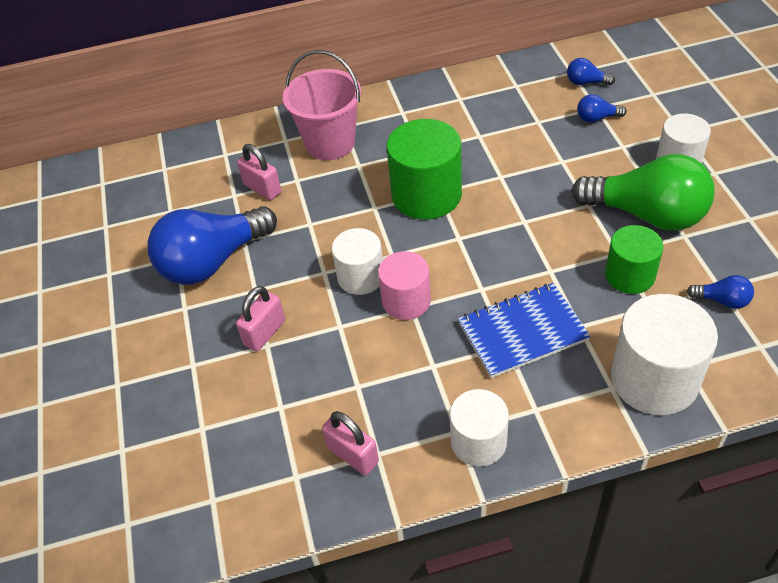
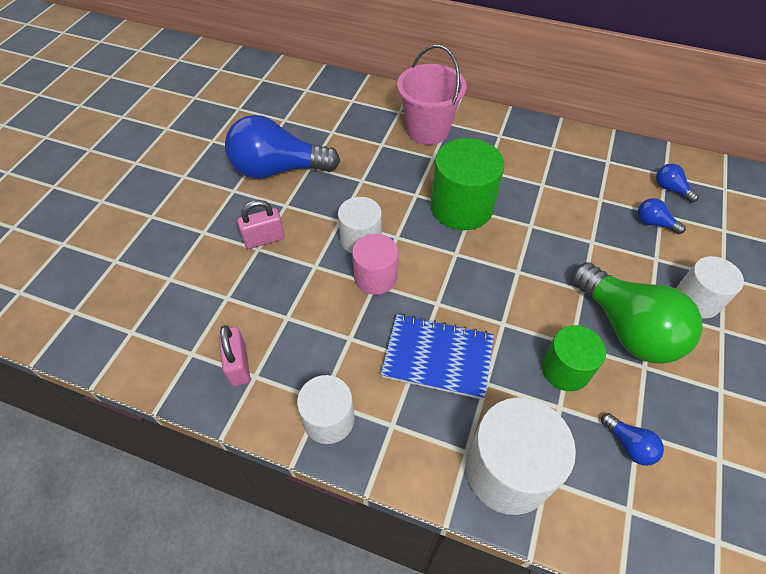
camera: 30 degrees right, 5 degrees up
pink padlock [237,144,281,200] -> none

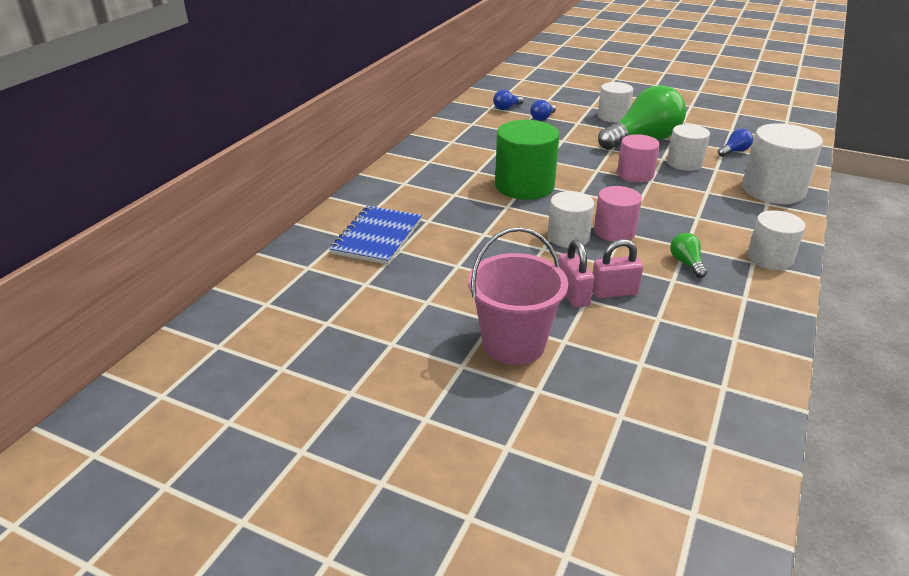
camera: 85 degrees left, 20 degrees down
pink padlock [219,325,250,386] -> pink padlock moved to [592,239,643,299]
blue light bulb [225,115,340,179] -> none
blue notebook [381,314,494,400] -> blue notebook moved to [329,206,422,265]
pink bucket [397,45,467,145] -> pink bucket moved to [468,227,568,365]
green cylinder [542,325,606,391] -> white cylinder [667,124,710,171]
none -> pink cylinder [617,134,660,183]
none -> green light bulb [670,233,707,278]

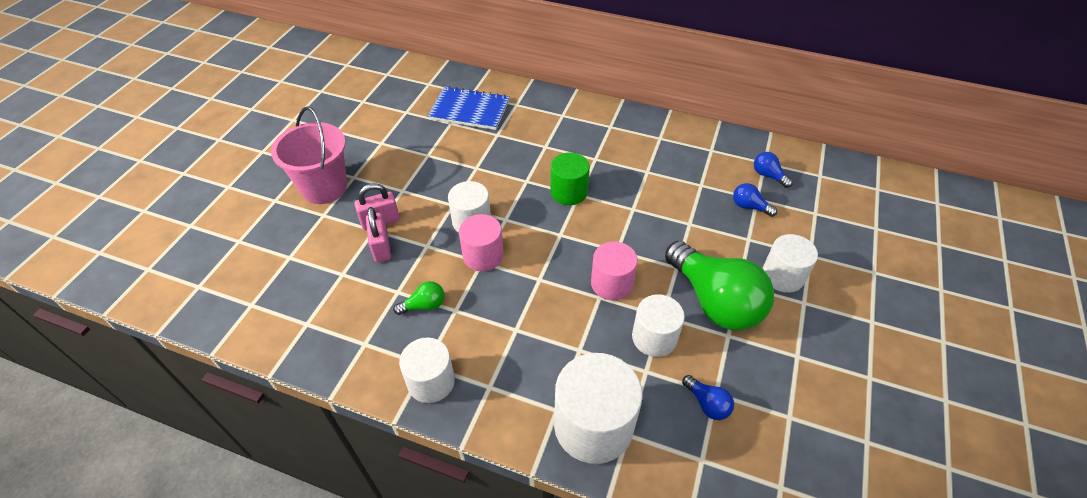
camera: 85 degrees right, 15 degrees up
green cylinder [495,120,559,200] -> green cylinder [550,153,590,205], size x0.63

